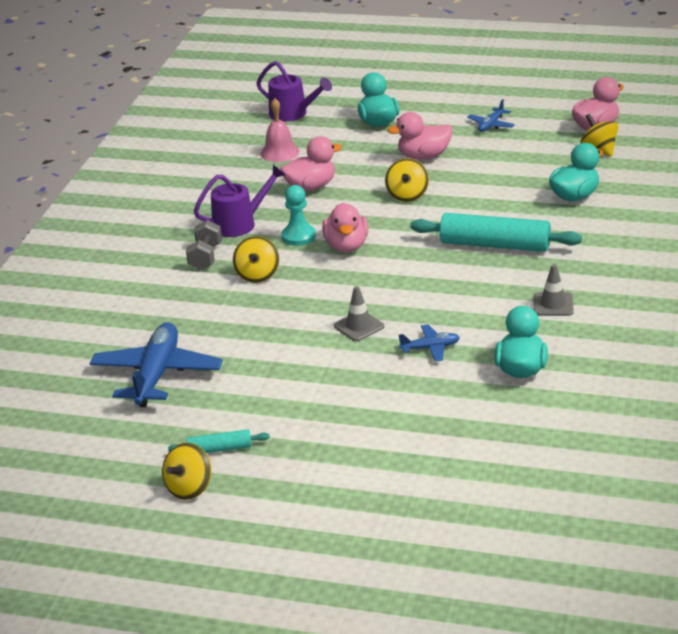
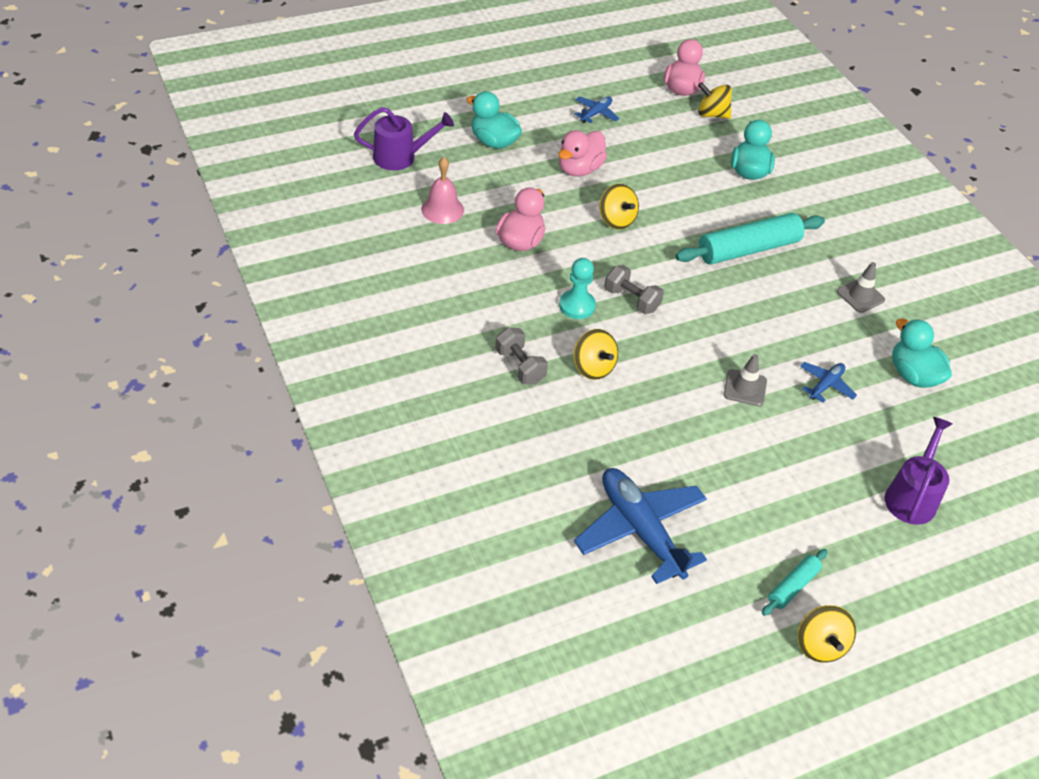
camera: 45 degrees left, 15 degrees up
purple watering can [194,165,285,237] -> purple watering can moved to [885,417,953,525]
pink duck [322,203,368,252] -> grey dumbbell [605,265,664,314]
blue plane [467,99,515,132] -> blue plane turned 135 degrees counterclockwise [574,96,620,123]

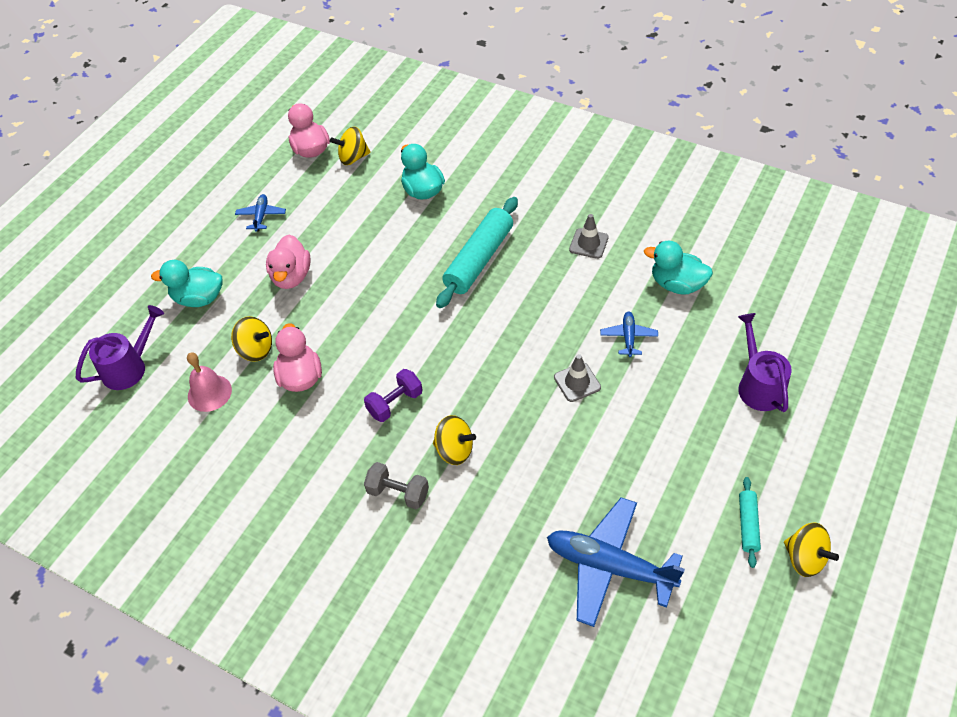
camera: 30 degrees left, 5 degrees up
turquoise pawn [559,258,596,319] -> purple dumbbell [364,369,422,422]
yellow spinning top [599,184,639,229] -> yellow spinning top moved to [231,316,272,362]
grey dumbbell [605,265,664,314] -> none

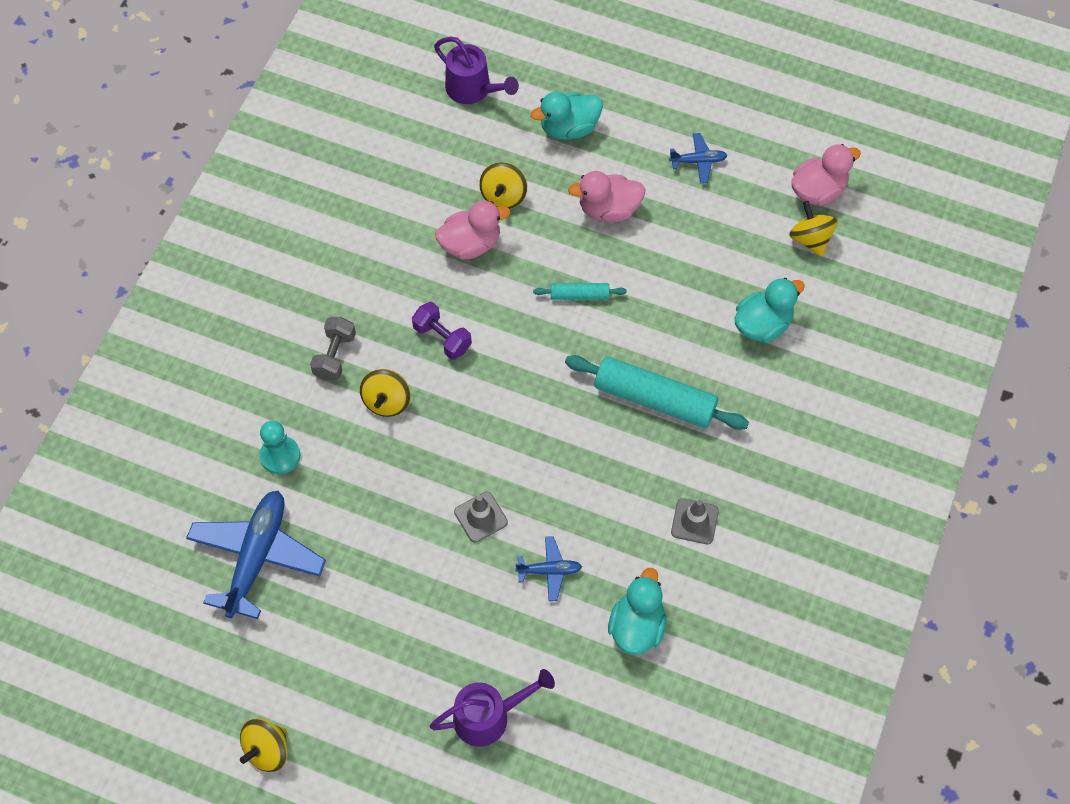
camera: 80 degrees right, 10 degrees up
turquoise duck [151,260,222,307] -> turquoise duck turned 105 degrees counterclockwise [531,92,603,139]
pink bell [187,352,232,412] -> none
turquoise rolling pin [739,477,761,568] -> turquoise rolling pin moved to [533,283,627,300]
none -> turquoise pawn [260,421,300,474]

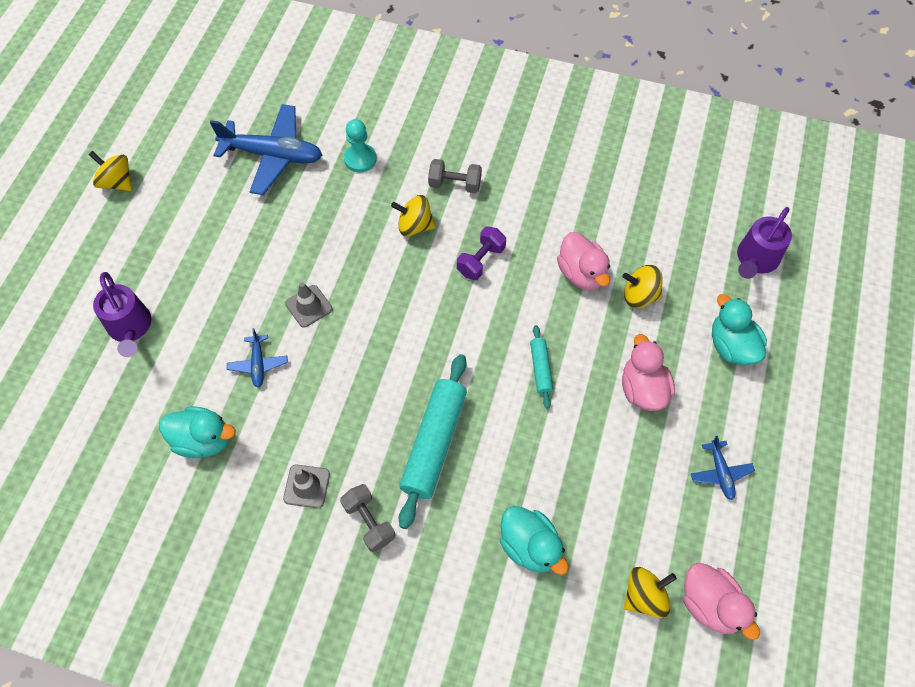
camera: 85 degrees right, 0 degrees up
none -> grey dumbbell [340,484,395,552]

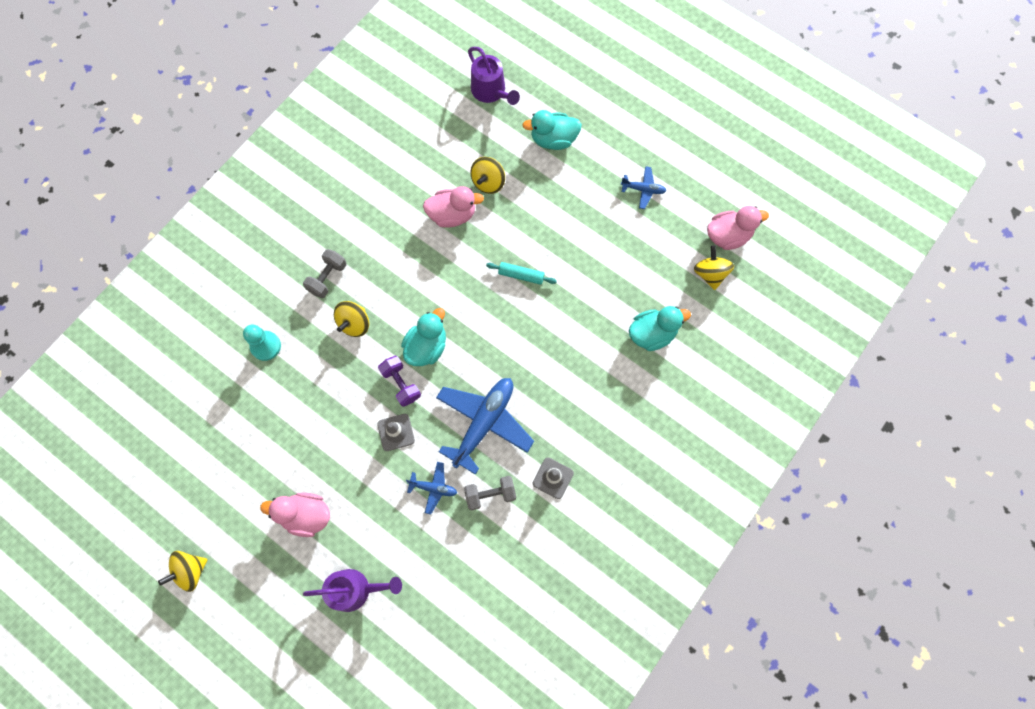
camera: 70 degrees left, 10 degrees up
turquoise duck [159,406,236,458] -> turquoise duck moved to [401,308,446,366]
blue plane [210,104,322,195] -> blue plane moved to [436,378,534,475]
grey dumbbell [340,484,395,552] -> grey dumbbell moved to [464,476,516,511]
turquoise rolling pin [399,354,467,529] -> none
purple dumbbell [457,226,506,280] -> purple dumbbell moved to [378,356,421,407]
pink duck [622,334,675,411] -> pink duck moved to [260,492,330,537]

